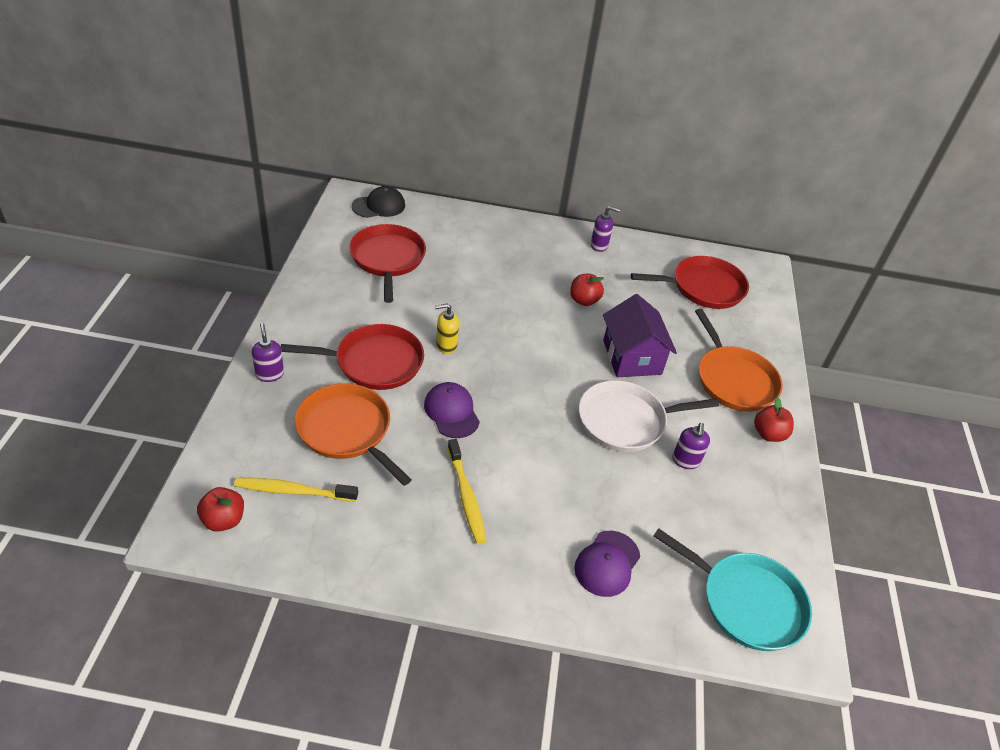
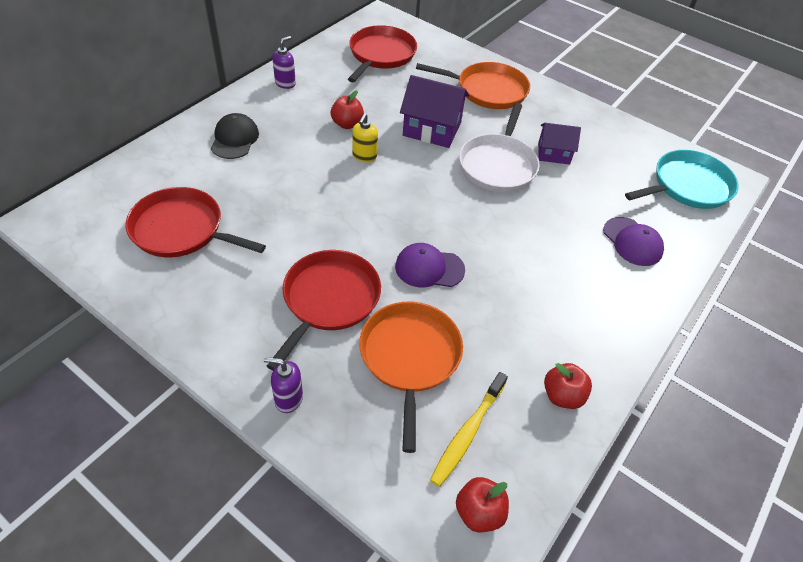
camera: 60 degrees left, 5 degrees up
orange pan [295,383,412,486] -> orange pan turned 105 degrees clockwise [359,302,463,453]
black cap [352,186,405,218] -> black cap moved to [211,113,259,159]
yellow soap dispenser [435,303,459,354] -> yellow soap dispenser moved to [353,113,378,162]
yellow toothbrush [448,439,486,544] -> none
purple soap dispenser [672,423,710,469] -> purple house [538,123,581,165]
red apple [754,397,794,442] -> red apple moved to [544,363,592,409]

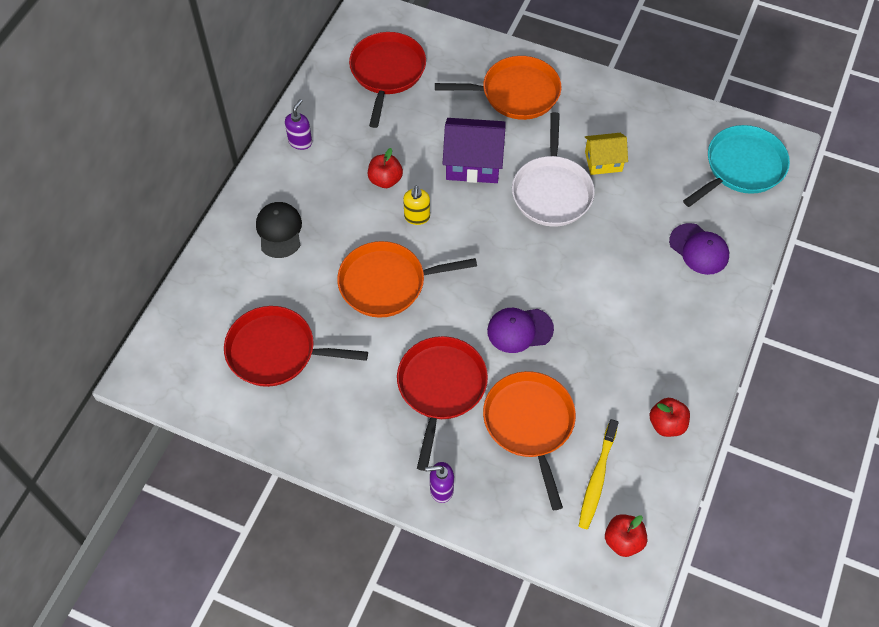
camera: 10 degrees left, 10 degrees up
purple house [538,123,581,165] -> yellow house [585,133,628,175]
none -> orange pan [337,241,477,318]

